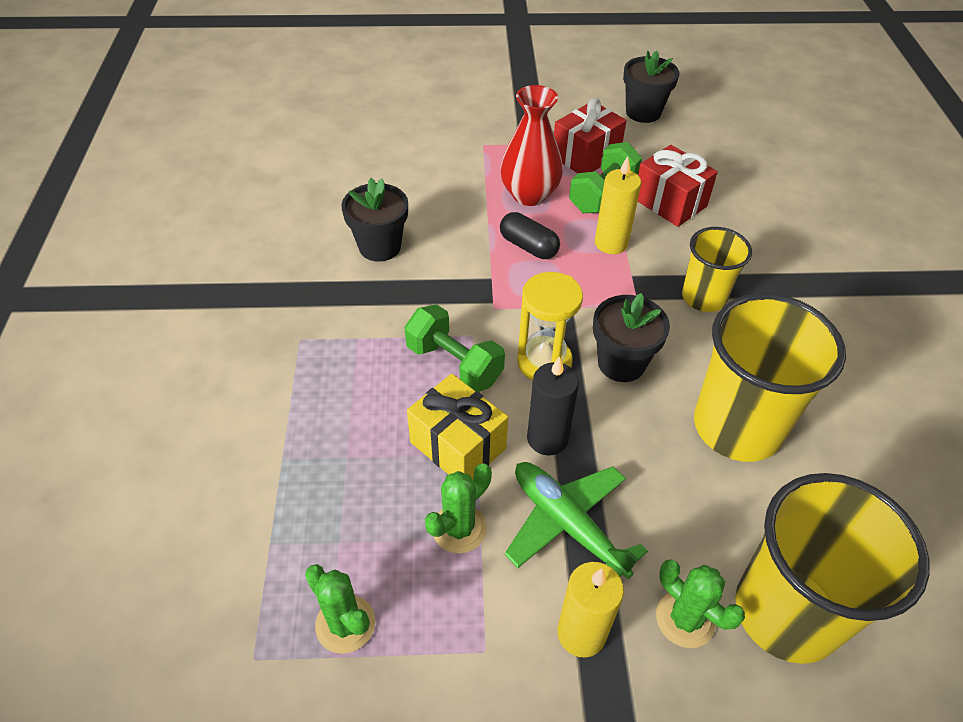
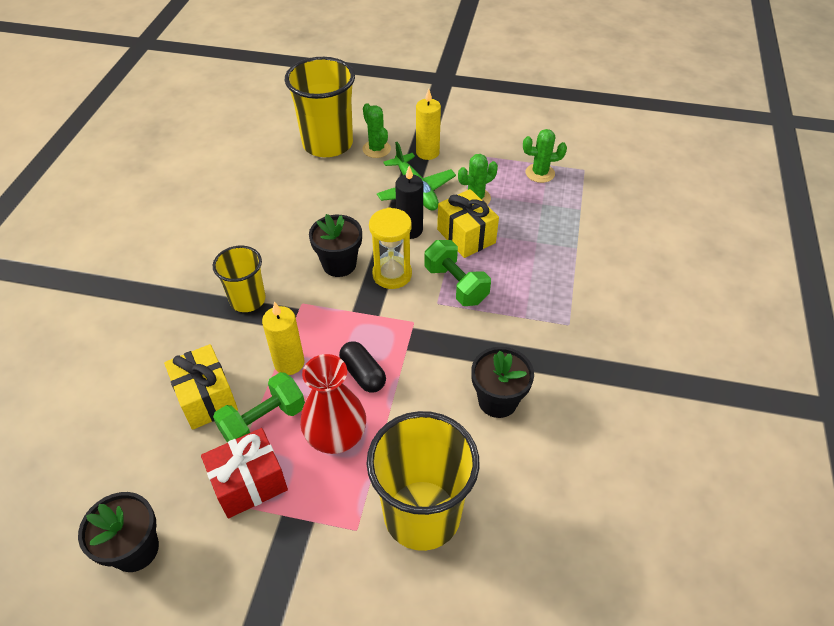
camera: 165 degrees left, 0 degrees up
green cactus [305,564,375,654] -> green cactus turned 60 degrees counterclockwise [523,129,567,183]
red gift [638,145,718,227] -> yellow gift [164,344,238,430]
yellow cup [694,293,846,462] -> yellow cup moved to [366,411,479,551]

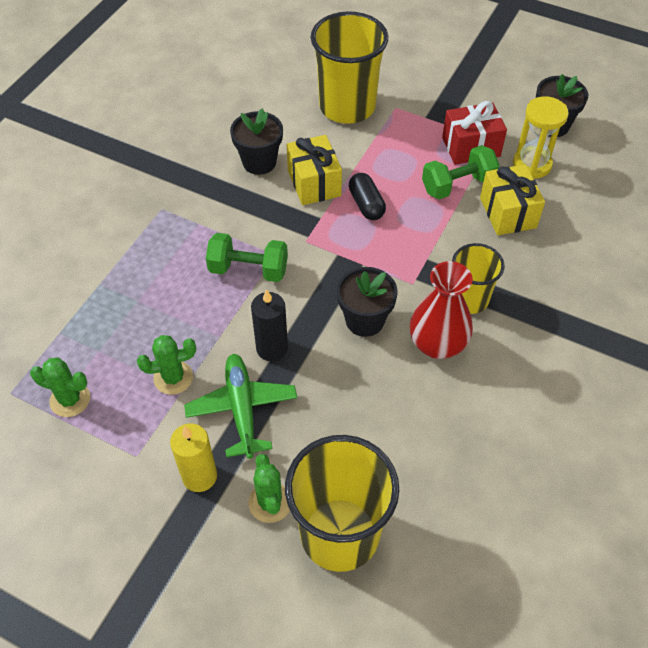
camera: 165 degrees left, 5 degrees up
yellow candle [262,302,305,375] -> none
red vase [300,354,366,454] -> red vase moved to [410,261,473,359]
yellow hourglass [369,207,412,289] -> yellow hourglass moved to [513,96,569,179]
green dumbbell [424,240,491,306] -> green dumbbell turned 60 degrees counterclockwise [206,233,288,282]
yellow gift [437,189,499,258] -> yellow gift moved to [287,135,342,205]

